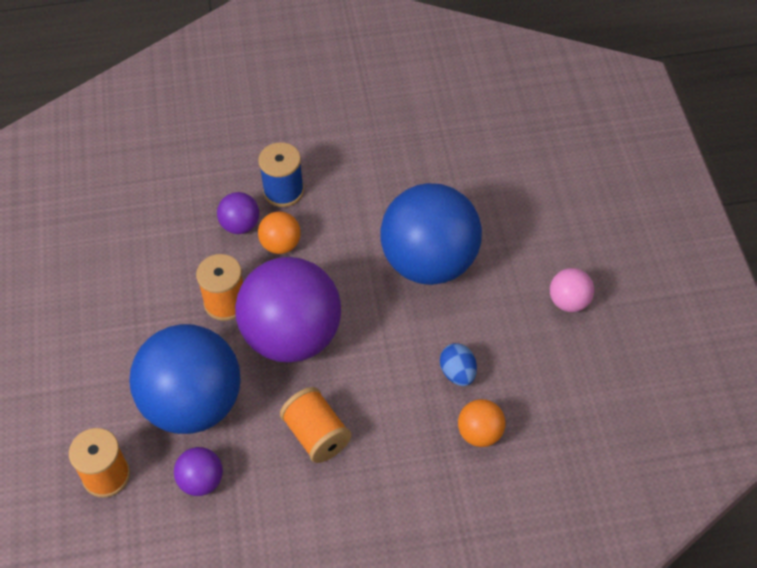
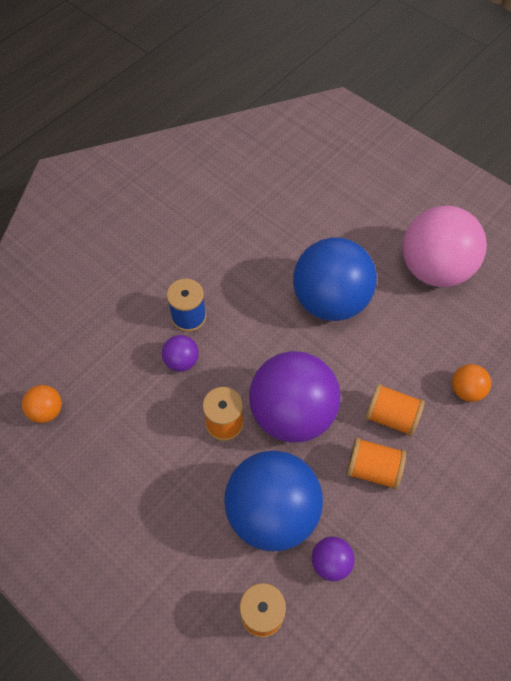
camera: 40 degrees left, 5 degrees up
orange ball [258,211,301,254] -> orange ball moved to [22,385,62,423]
blue egg [440,343,477,386] -> none
pink ball [550,268,594,312] -> pink ball [403,206,487,287], size x2.30
none -> orange spool [365,384,425,437]

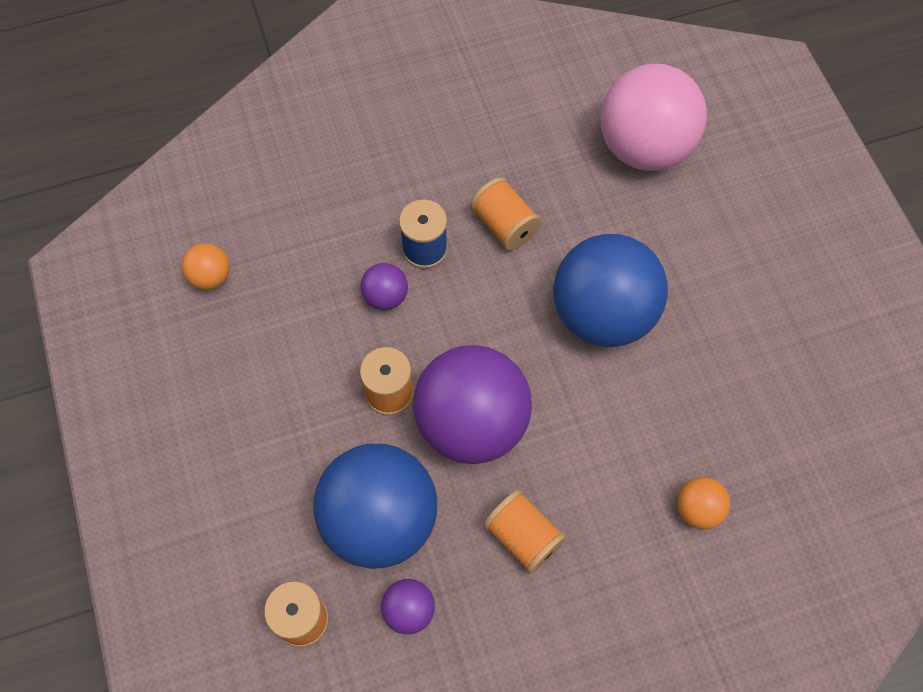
camera: 30 degrees right, 5 degrees up
orange spool [365,384,425,437] -> orange spool moved to [470,177,541,250]
pink ball [403,206,487,287] -> pink ball moved to [600,64,707,171]

